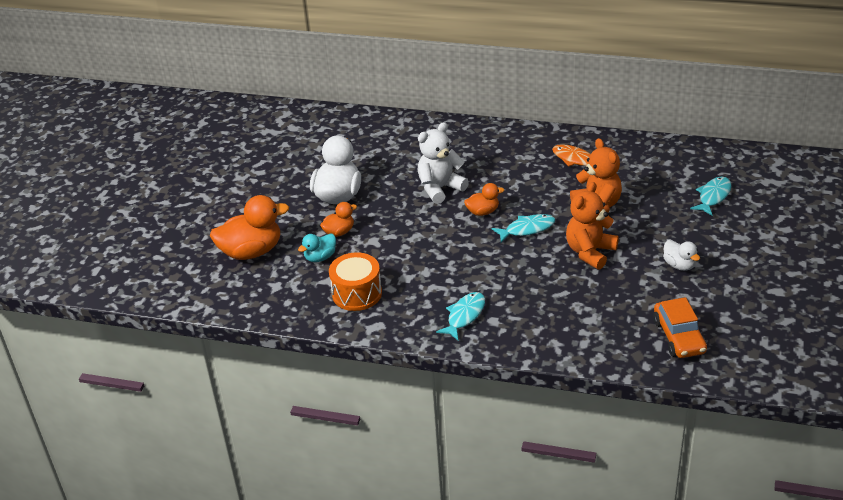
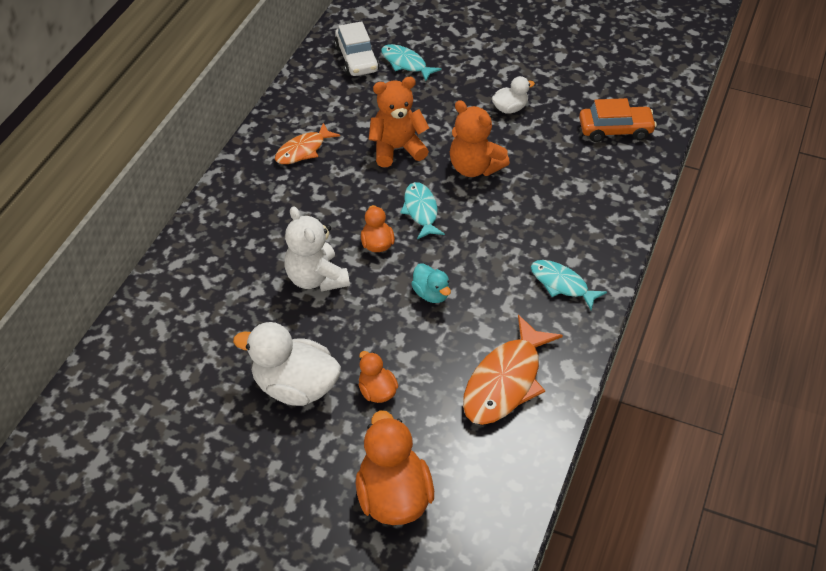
camera: 85 degrees left, 10 degrees up
turquoise duck [298,234,336,262] -> turquoise duck moved to [411,263,451,303]
orange drum [329,252,382,311] -> orange fish [463,315,563,425]
none -> white car [334,21,379,76]

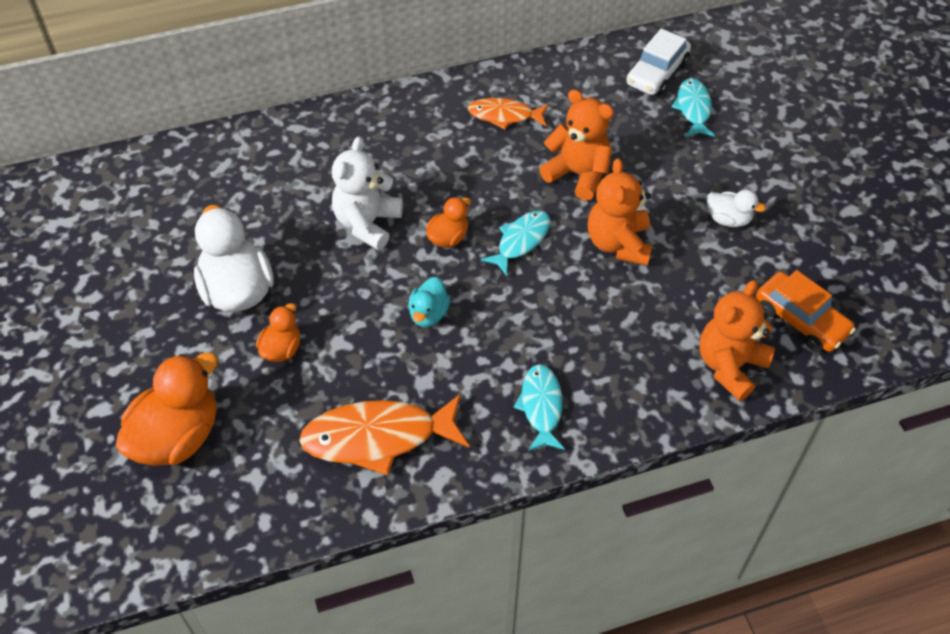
camera: 50 degrees right, 5 degrees up
none -> orange teddy bear [699,280,775,401]

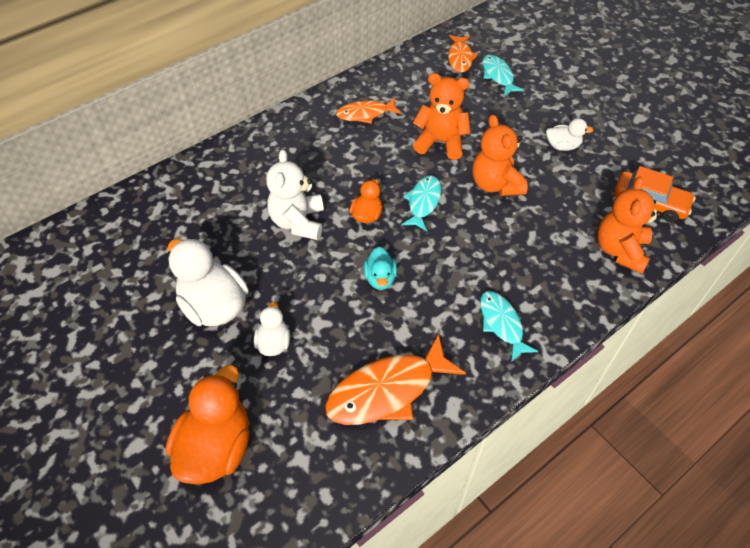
camera: 20 degrees left, 0 degrees up
orange duck [256,303,300,362] -> white duck [254,302,290,356]
white car [626,29,691,96] -> orange fish [448,35,478,73]

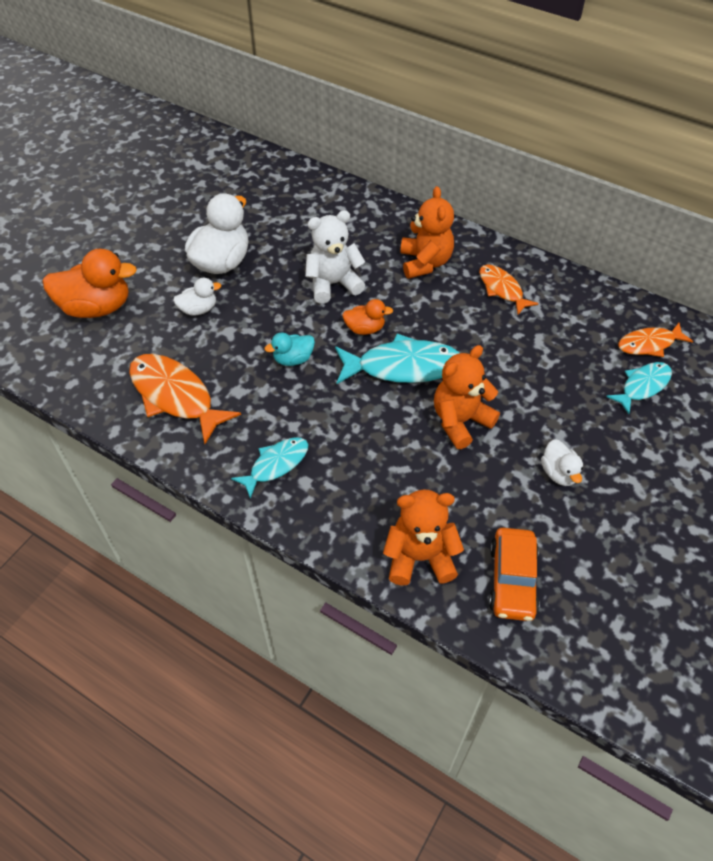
camera: 70 degrees right, 0 degrees up
turquoise fish [401,175,441,231] -> turquoise fish [335,334,460,385], size x1.66
orange teddy bear [413,73,471,160] -> orange teddy bear moved to [400,186,454,279]

